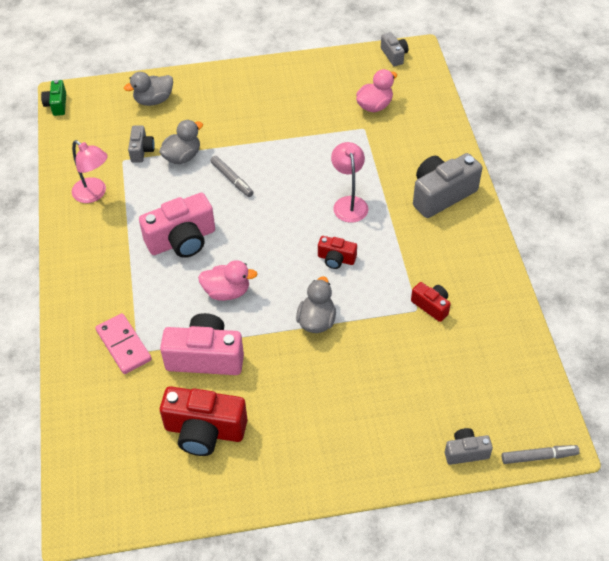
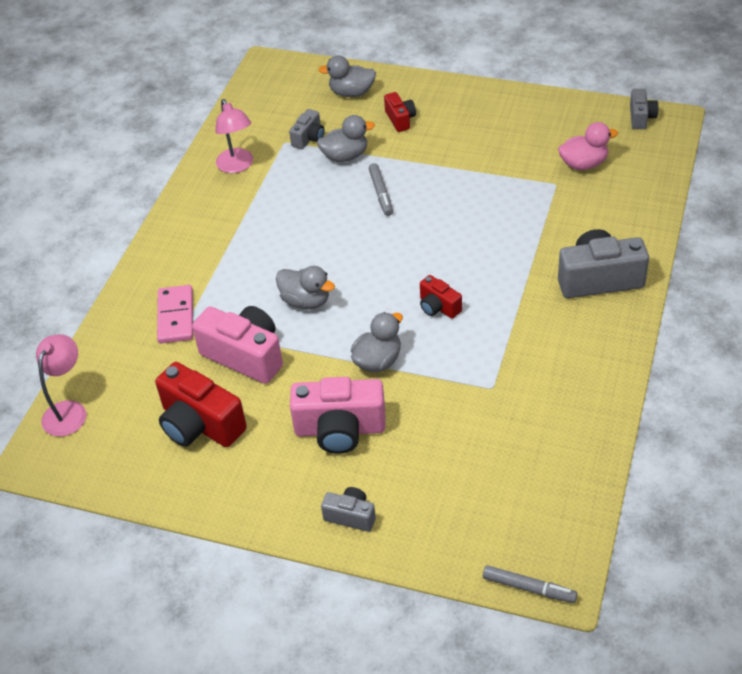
camera: 30 degrees right, 5 degrees down
green camera [41,80,66,116] -> none
pink camera [139,193,215,258] -> pink camera moved to [290,377,386,454]
pink duck [198,260,258,301] -> grey duck [276,266,335,309]
pink lamp [331,142,368,223] -> pink lamp moved to [36,334,86,437]
red camera [411,282,451,322] -> red camera moved to [384,92,416,132]
grey camera [445,428,493,465] -> grey camera moved to [321,487,376,532]

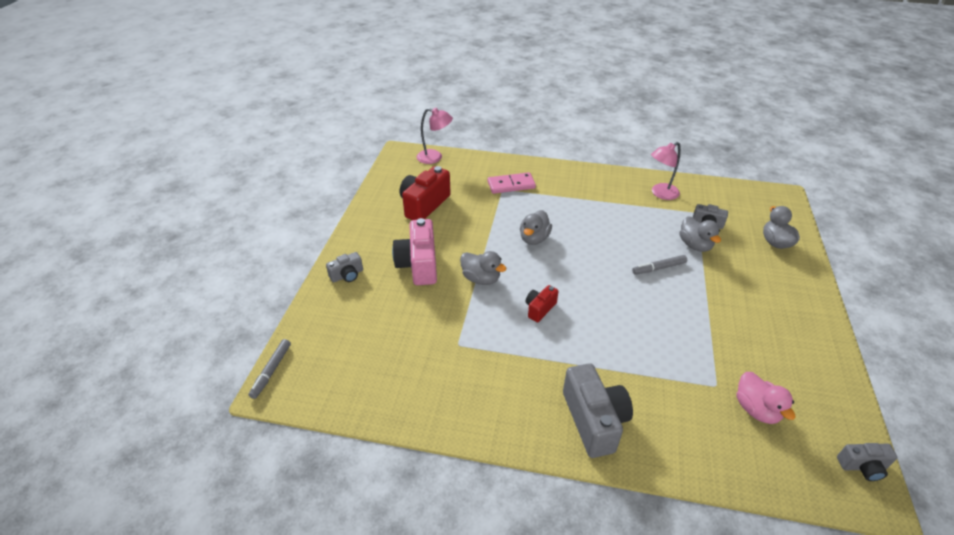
camera: 80 degrees right, 5 degrees down
pink camera [192,306,283,384] -> none
grey camera [321,487,376,532] -> grey camera turned 45 degrees clockwise [326,252,363,282]
red camera [384,92,416,132] -> none

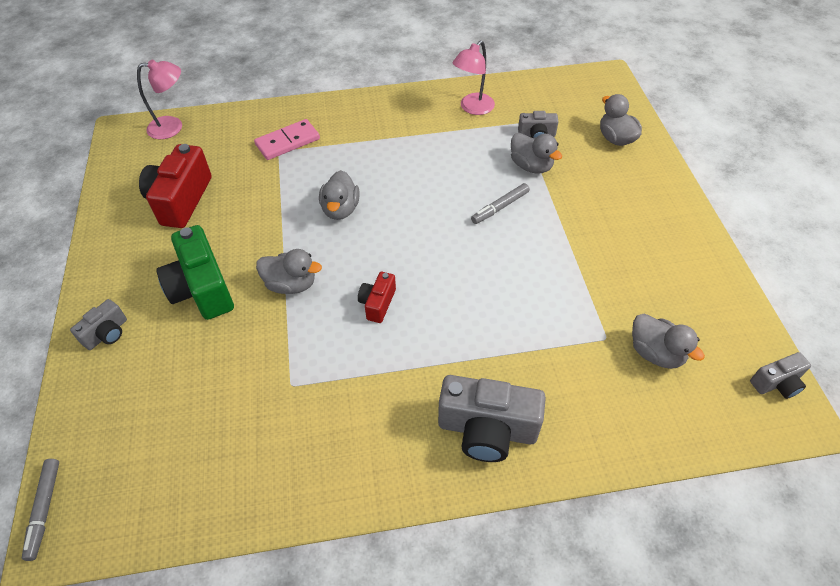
camera: 20 degrees left, 10 degrees up
pink camera [392,218,437,285] -> green camera [156,225,234,320]
grey camera [563,363,633,458] -> grey camera turned 135 degrees clockwise [438,375,546,462]
pink duck [737,372,796,424] -> grey duck [632,314,705,369]

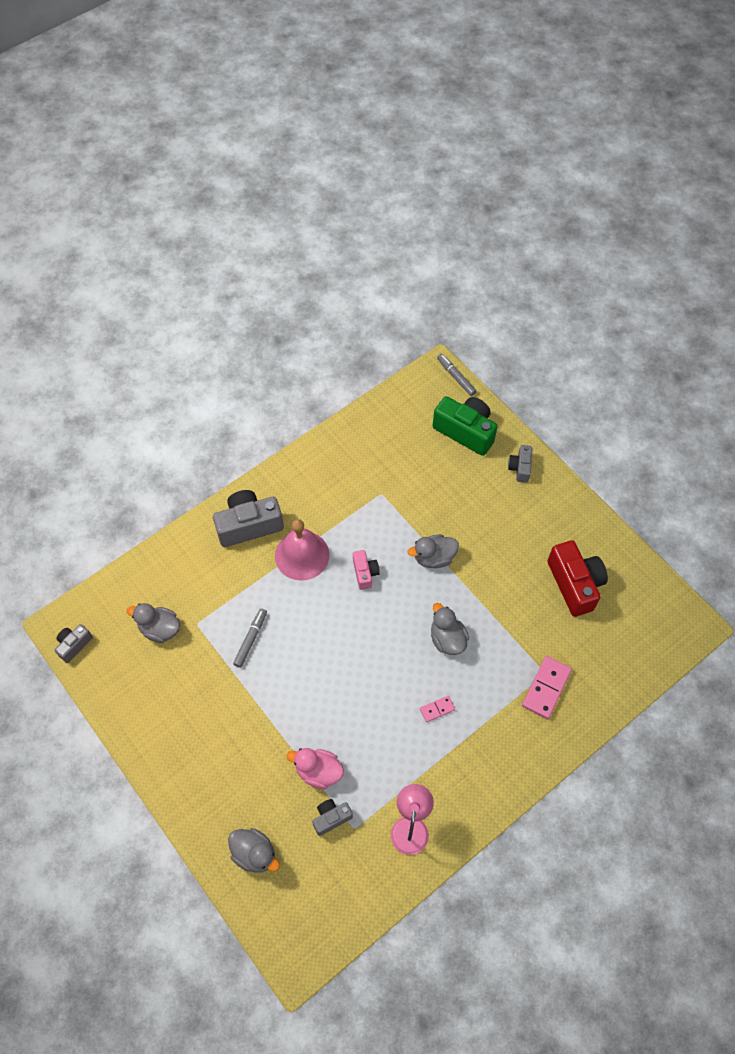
camera: 150 degrees right, 10 degrees up
pink lamp [137,59,182,139] -> none
green camera [156,225,234,320] -> green camera moved to [433,396,498,456]
red camera [358,272,396,323] -> pink camera [353,550,379,590]
grey marker [471,183,530,224] -> grey marker moved to [233,608,267,668]
grey duck [511,133,562,174] -> pink duck [287,748,344,789]
none -> pink bell [275,519,329,581]
none -> pink domino [420,696,455,722]

